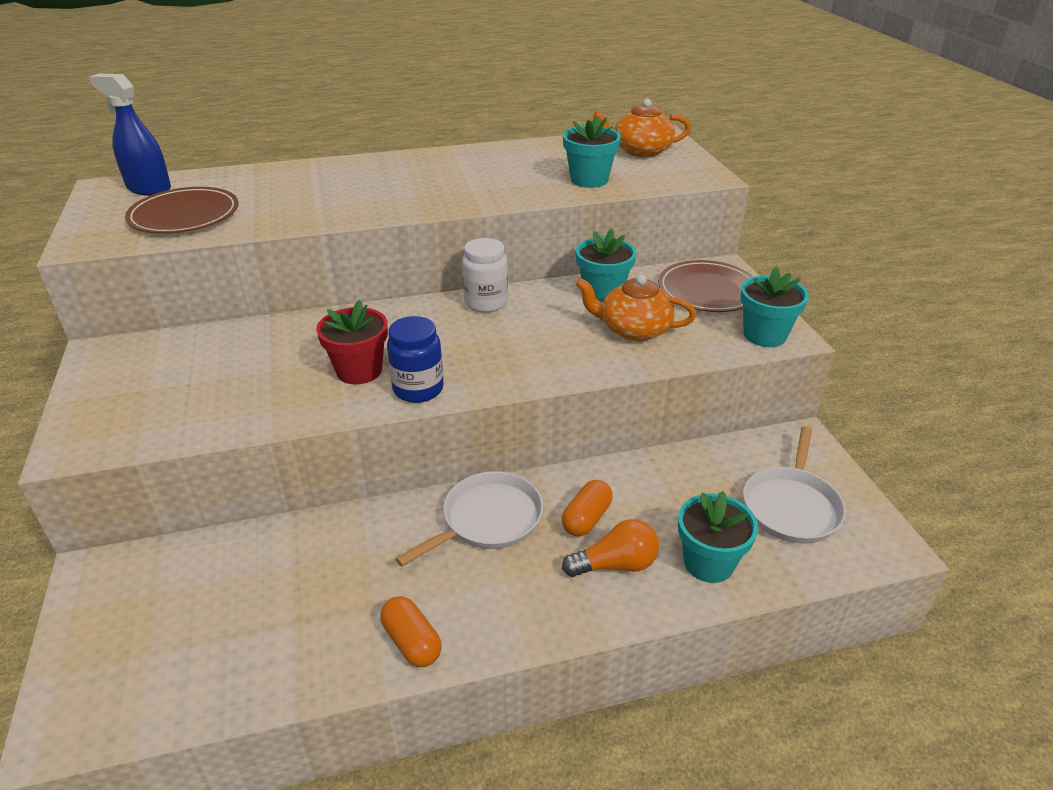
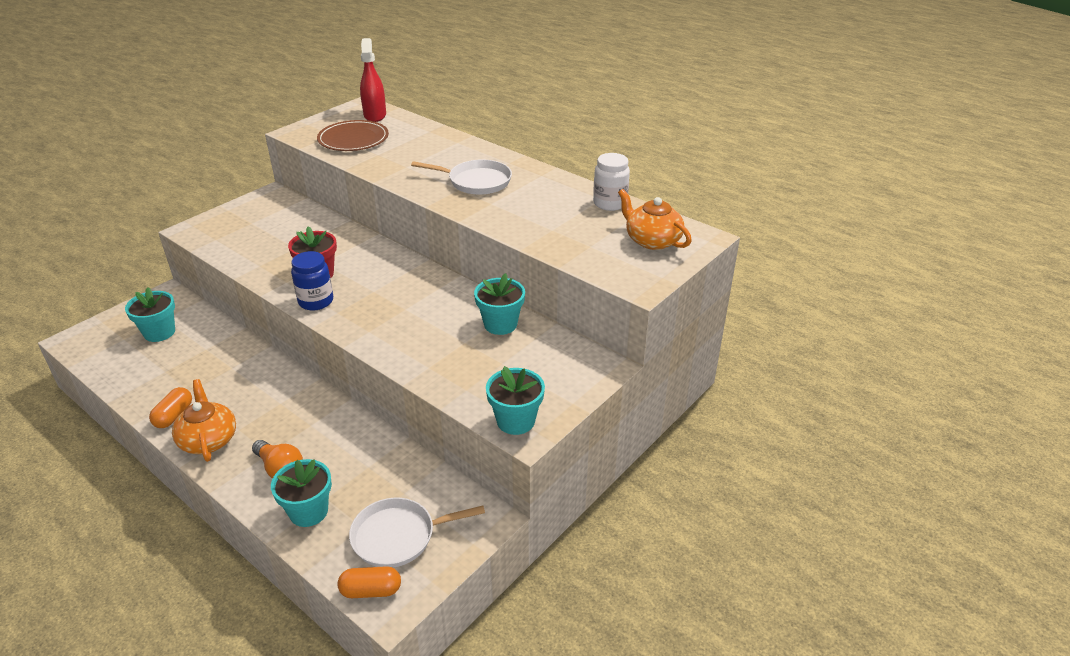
camera: 55 degrees right, 0 degrees up
blue spray bottle [89,74,171,196] -> red spray bottle [360,38,386,122]
white pan [395,471,543,567] -> white pan moved to [411,160,512,195]
white jar [462,238,508,313] -> white jar moved to [593,153,630,211]
orange capsule [562,480,612,537] -> orange capsule moved to [338,566,401,598]
turquoise flower pot [563,116,621,188] -> turquoise flower pot moved to [125,287,175,342]
orange teapot [576,275,696,341] -> orange teapot moved to [172,379,236,462]
brown plate [658,260,754,312] -> none

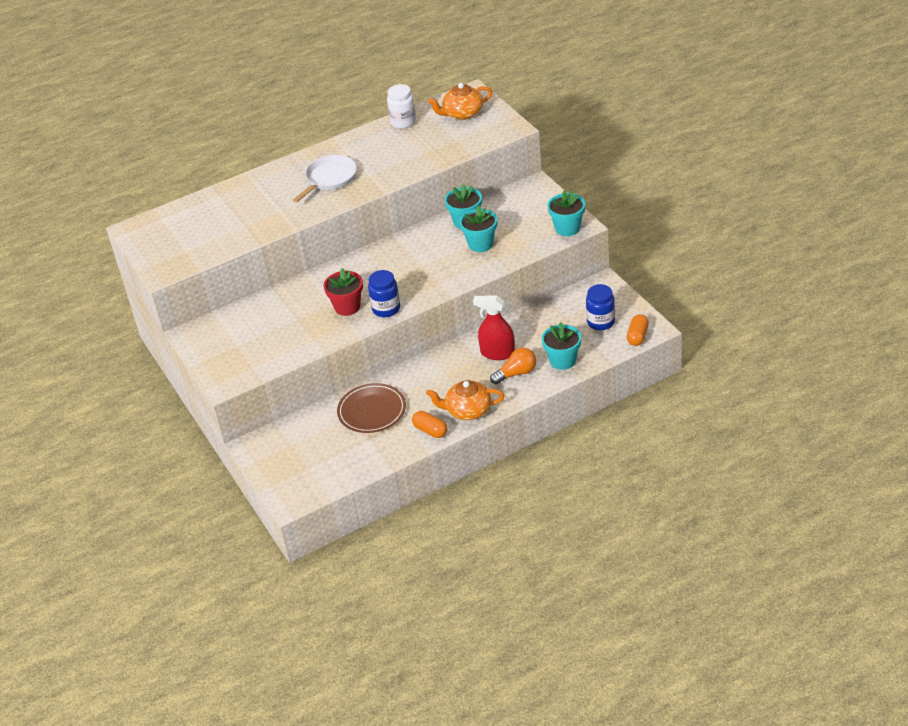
camera: 65 degrees left, 5 degrees up
turquoise flower pot [125,287,175,342] -> turquoise flower pot moved to [459,206,497,252]
brown plate [317,120,389,151] -> brown plate moved to [337,383,406,433]
white pan [349,498,485,568] -> blue jar [586,284,615,330]
red spray bottle [360,38,386,122] -> red spray bottle moved to [473,295,515,360]

